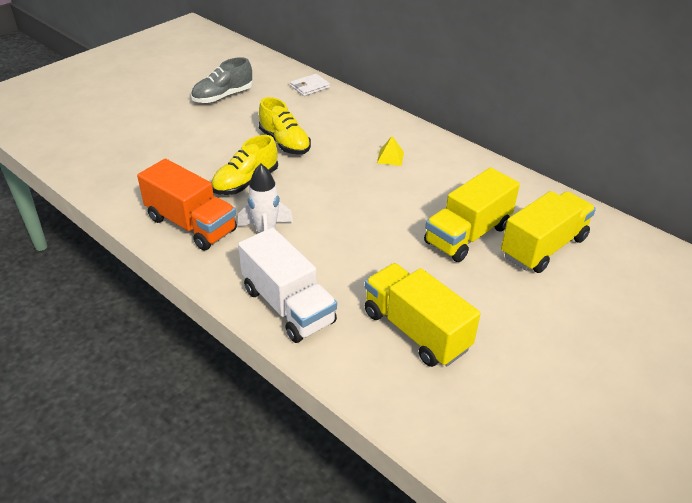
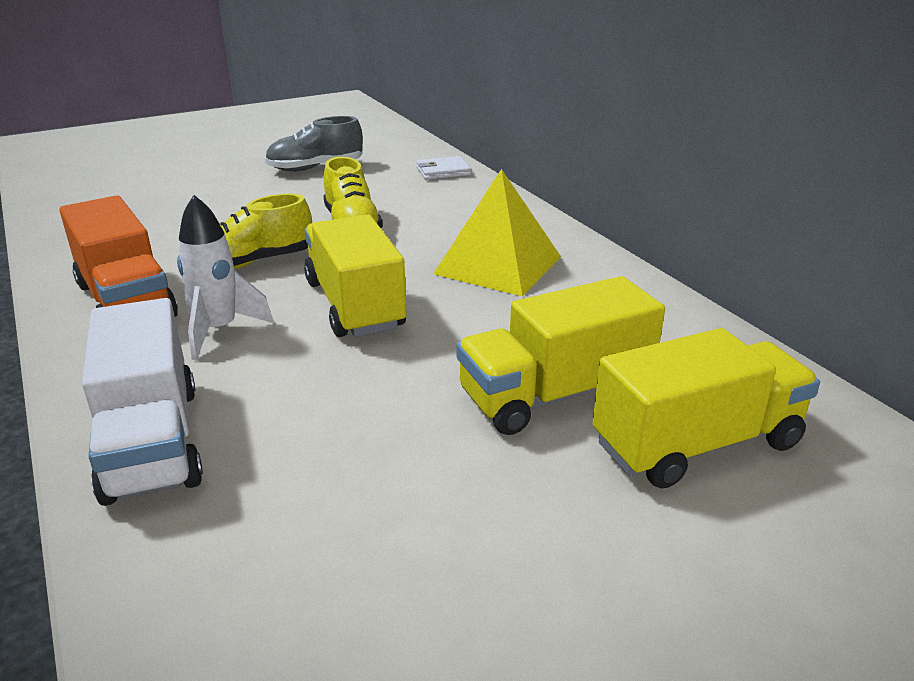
camera: 20 degrees right, 10 degrees down
yellow truck [365,263,481,367] -> yellow truck moved to [304,214,406,337]
yellow pyramid [377,136,404,166] -> yellow pyramid [433,169,561,296], size x2.32

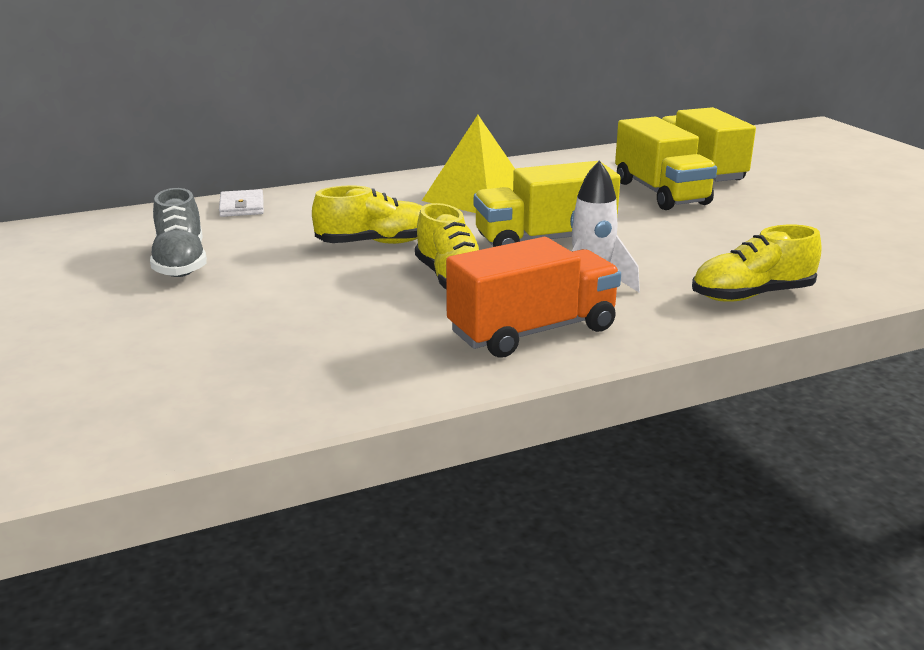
camera: 85 degrees left, 5 degrees down
white truck [82,298,203,506] -> yellow shoe [692,225,821,302]

